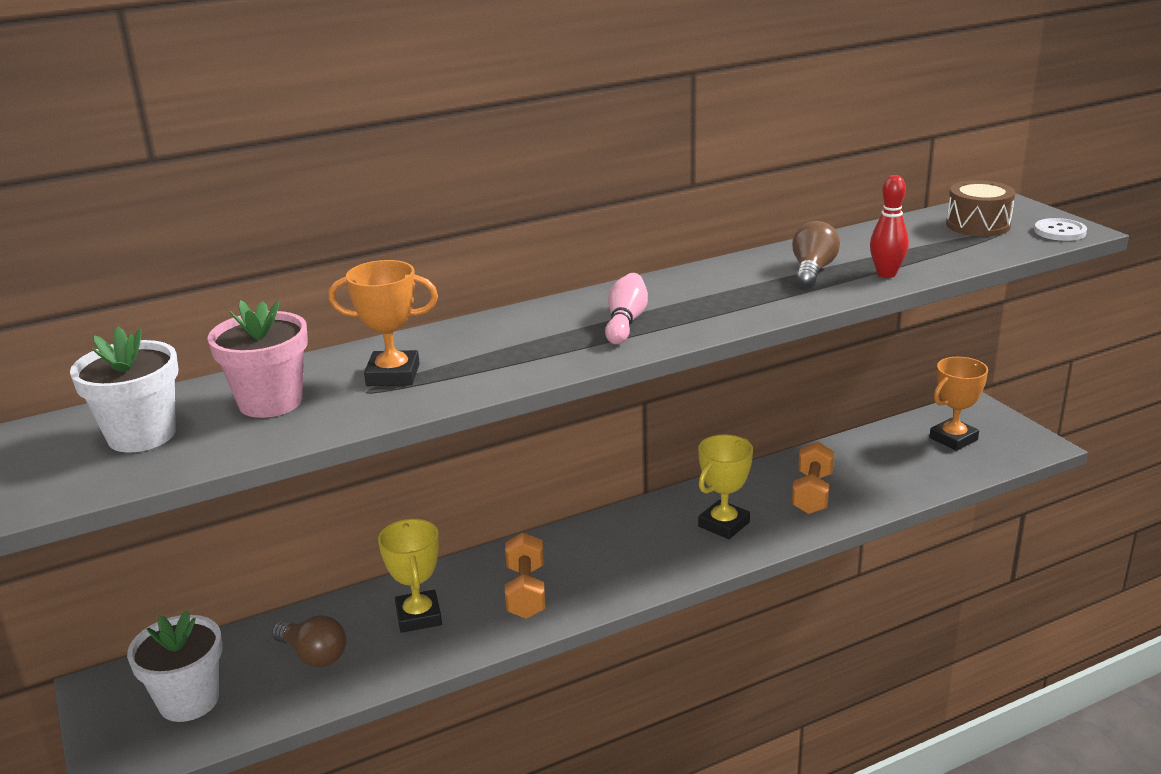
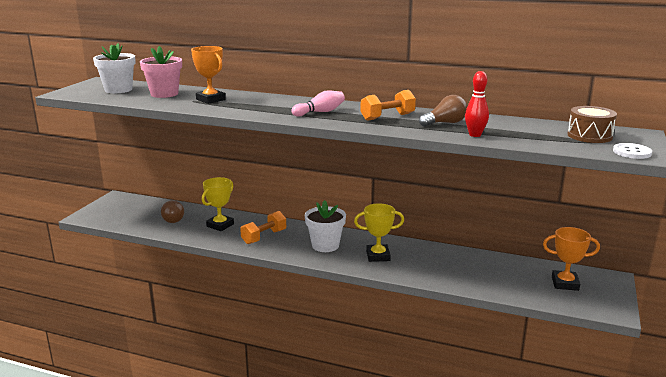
camera: 45 degrees right, 5 degrees down
white flower pot [127,610,222,722] -> white flower pot moved to [305,200,346,252]
orange dumbbell [792,442,834,514] -> orange dumbbell moved to [360,90,416,121]

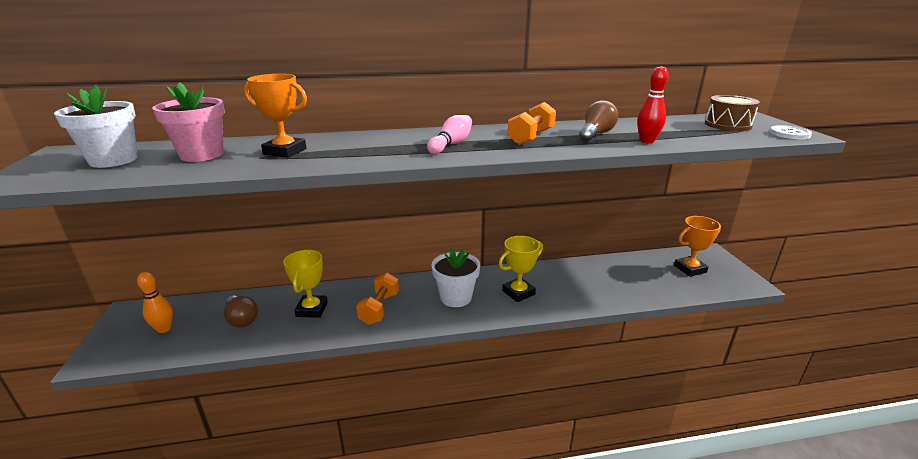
camera: 30 degrees left, 5 degrees up
none -> orange bowling pin [137,272,173,333]

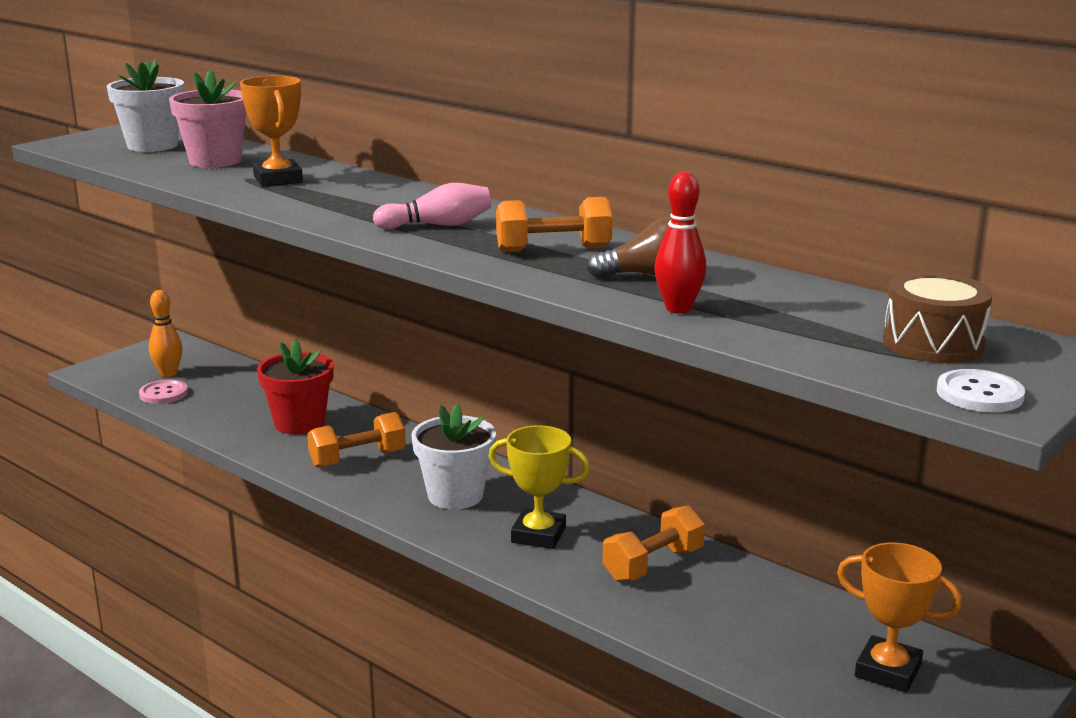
camera: 50 degrees right, 5 degrees down
brown light bulb [224,295,258,327] -> none
yellow trophy [283,250,328,318] -> red flower pot [257,340,334,435]
none -> pink button [139,380,188,404]
none -> orange dumbbell [603,505,705,582]

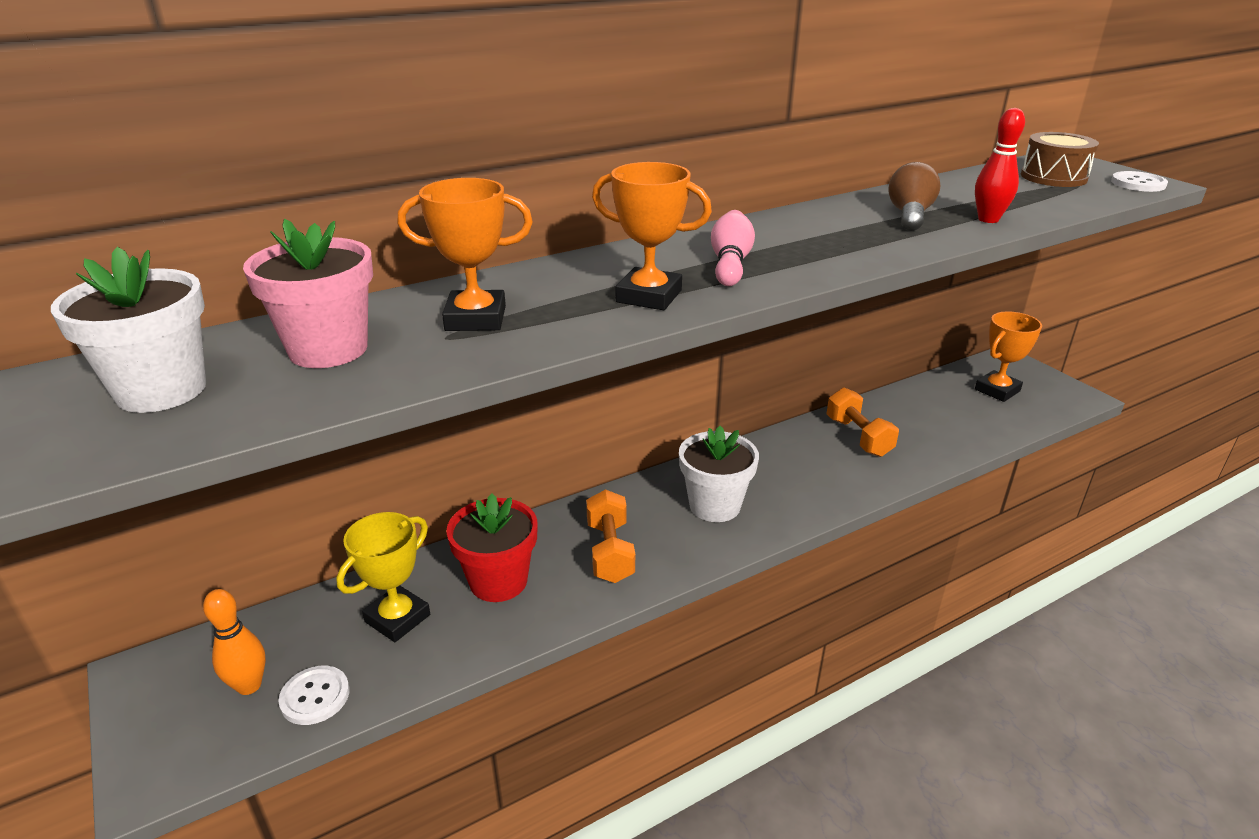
camera: 70 degrees left, 10 degrees up
pink button [139,380,188,404] -> white button [278,666,350,725]
yellow trophy [488,425,590,549] -> yellow trophy moved to [336,512,430,642]
orange dumbbell [496,197,613,252] -> none
none -> orange trophy [592,162,712,310]

